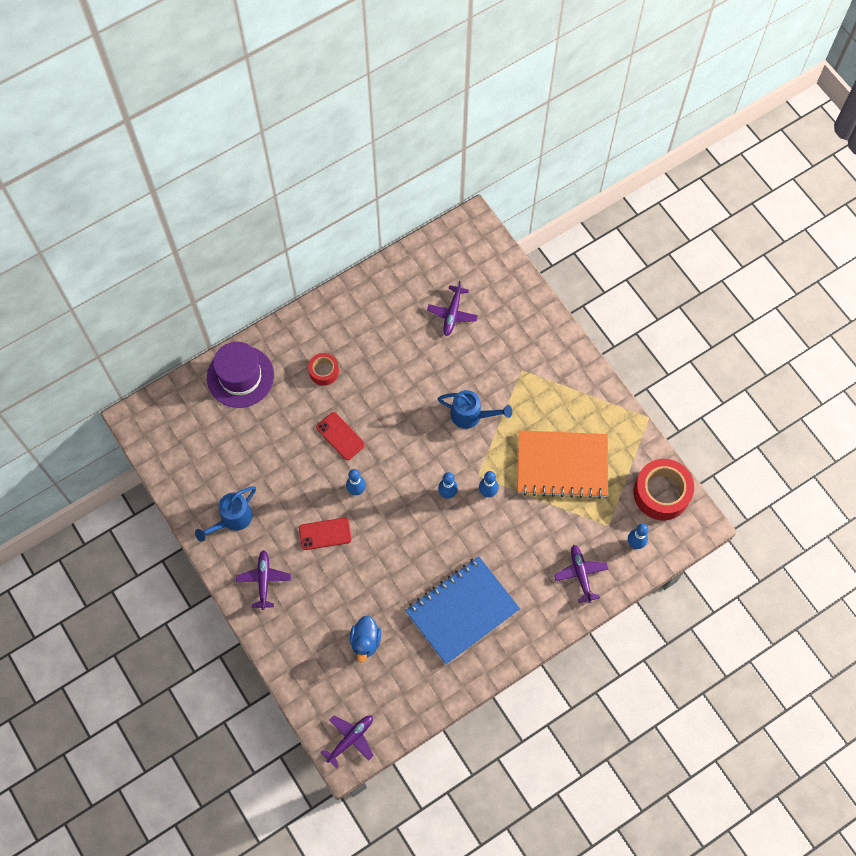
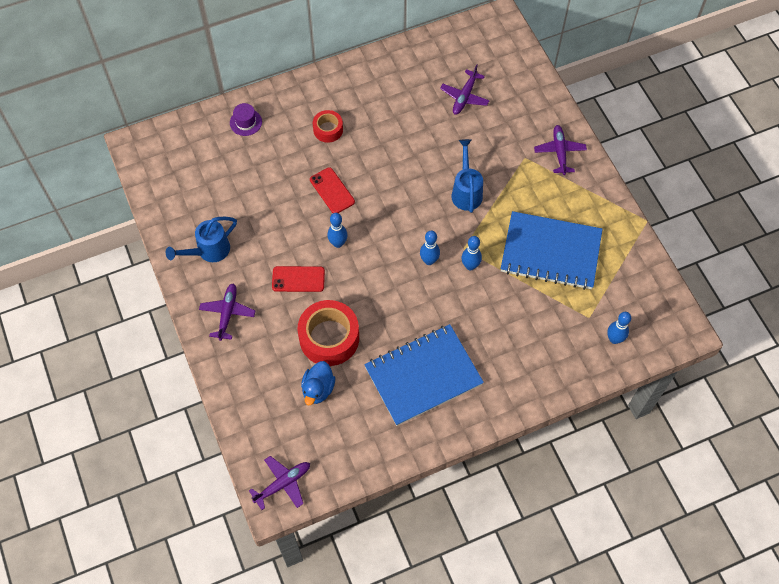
camera: 10 degrees right, 5 degrees down
purple hat [207,342,274,408] -> purple hat [230,103,262,136], size x0.48
blue watering can [438,390,512,429] -> blue watering can turned 120 degrees counterclockwise [452,139,483,213]
orange notebook [517,430,608,499] -> blue notebook [501,211,603,290]
purple plane [554,545,608,603] -> purple plane moved to [534,125,587,175]
red tape [634,459,694,520] -> red tape moved to [297,300,359,366]

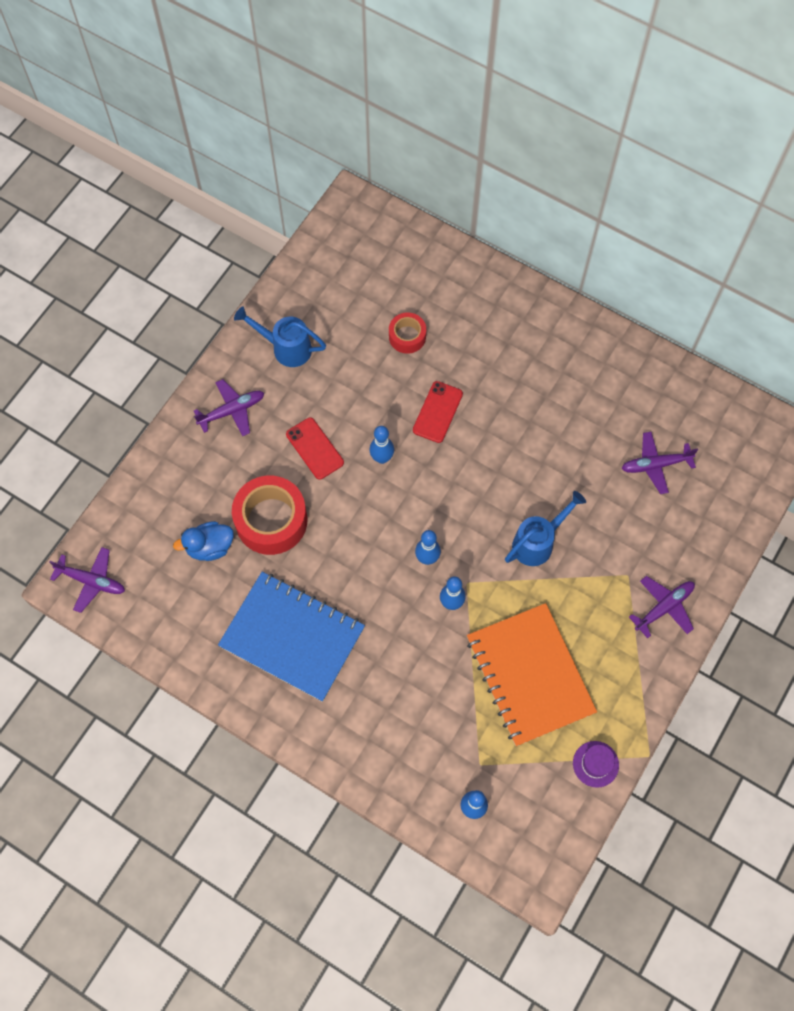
camera: 55 degrees right, 5 degrees up
purple hat [230,103,262,136] -> purple hat moved to [573,741,619,788]
red tape [313,110,343,143] -> red tape moved to [389,312,426,354]
blue notebook [501,211,603,290] -> orange notebook [467,603,597,746]

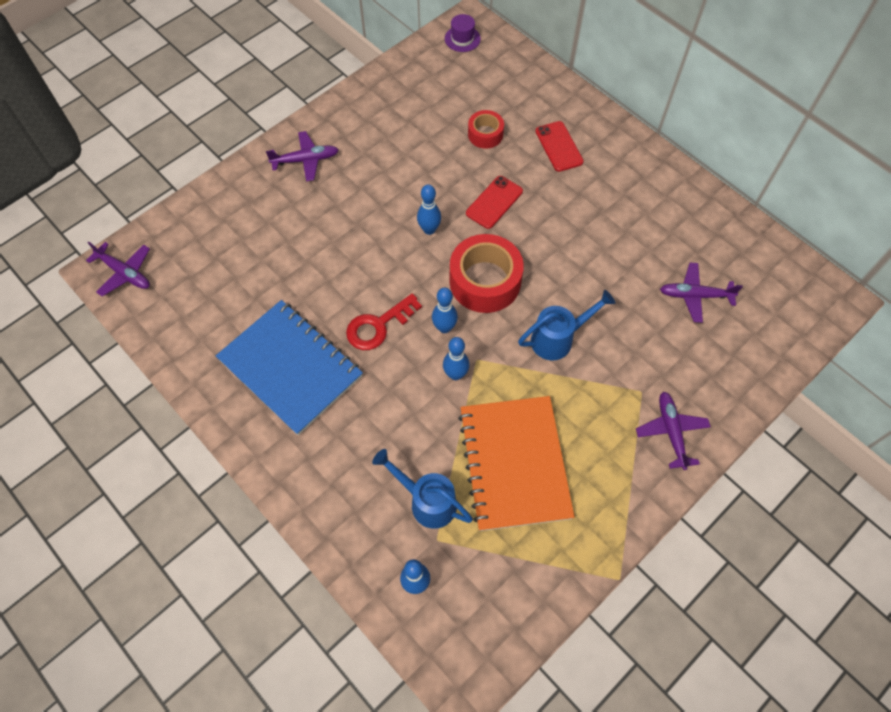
camera: 15 degrees right, 5 degrees down
blue duck [173,521,234,561] -> none
red tape [232,476,307,555] -> red tape moved to [450,234,524,313]
blue watering can [234,306,326,367] -> blue watering can moved to [372,449,473,529]
red phone [286,418,344,479] -> red phone moved to [535,121,584,172]
purple hat [573,741,619,788] -> purple hat moved to [445,14,481,52]
purple plane [629,576,695,638] -> purple plane turned 75 degrees counterclockwise [636,391,711,470]
none -> red key [346,293,422,350]

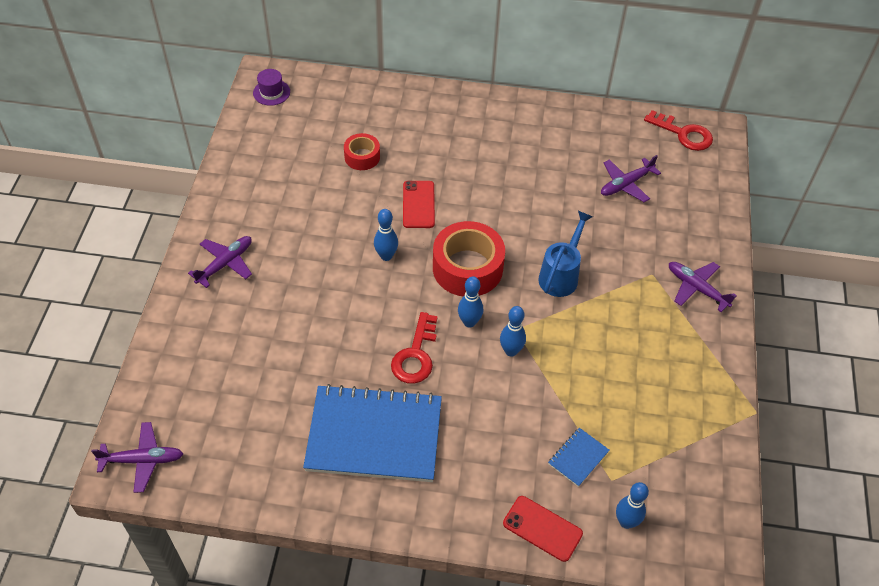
camera: 40 degrees left, 10 degrees down
blue watering can [372,449,473,529] -> blue notebook [548,428,610,487]
orange notebook [458,396,575,531] -> none
red phone [535,121,584,172] -> red phone moved to [503,496,583,562]
none -> red key [644,110,713,151]

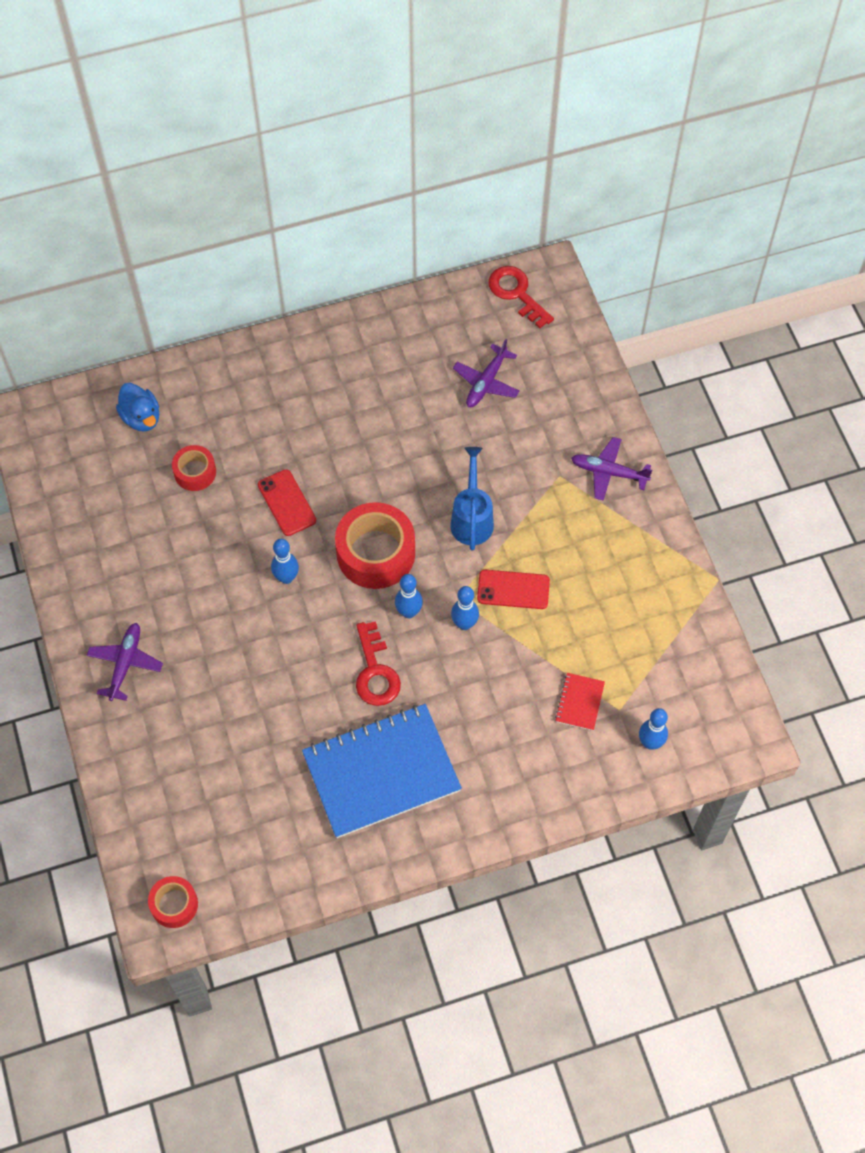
camera: 25 degrees left, 10 degrees up
purple plane [91,422,183,493] -> red tape [148,876,198,928]
purple hat [253,69,290,106] -> none
red phone [503,496,583,562] -> red phone moved to [477,570,550,609]
blue notebook [548,428,610,487] -> red notebook [555,673,605,731]
red key [644,110,713,151] -> red key turned 135 degrees counterclockwise [488,266,554,329]
none -> blue duck [116,383,159,432]

